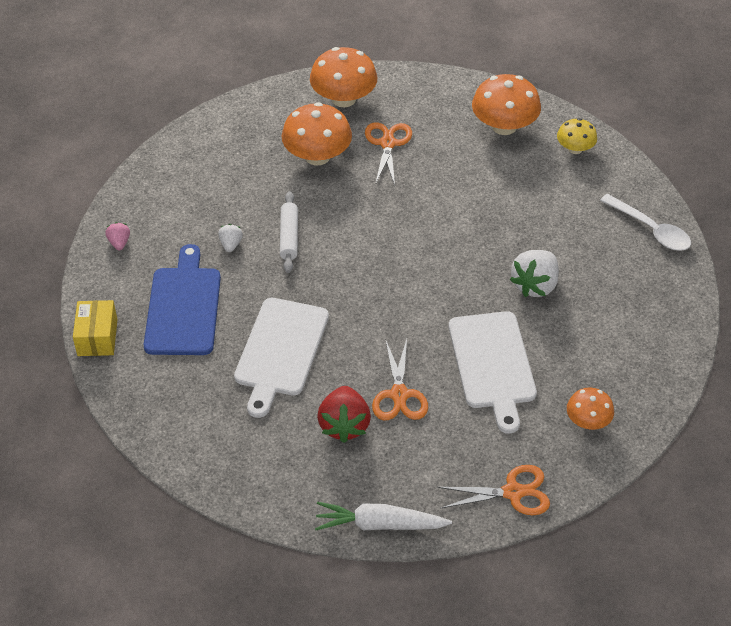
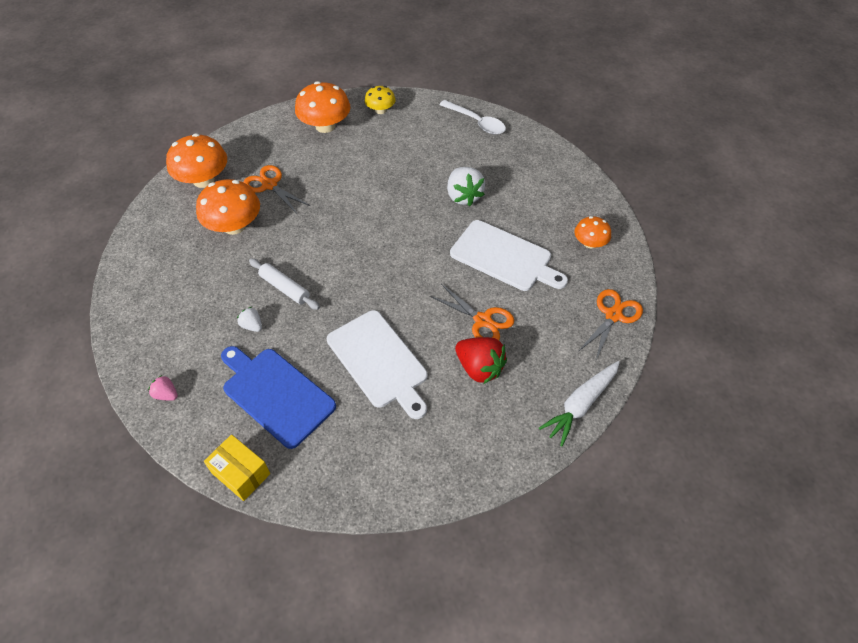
camera: 50 degrees left, 5 degrees up
white spoon [600,194,691,251] -> white spoon turned 45 degrees clockwise [439,100,506,135]

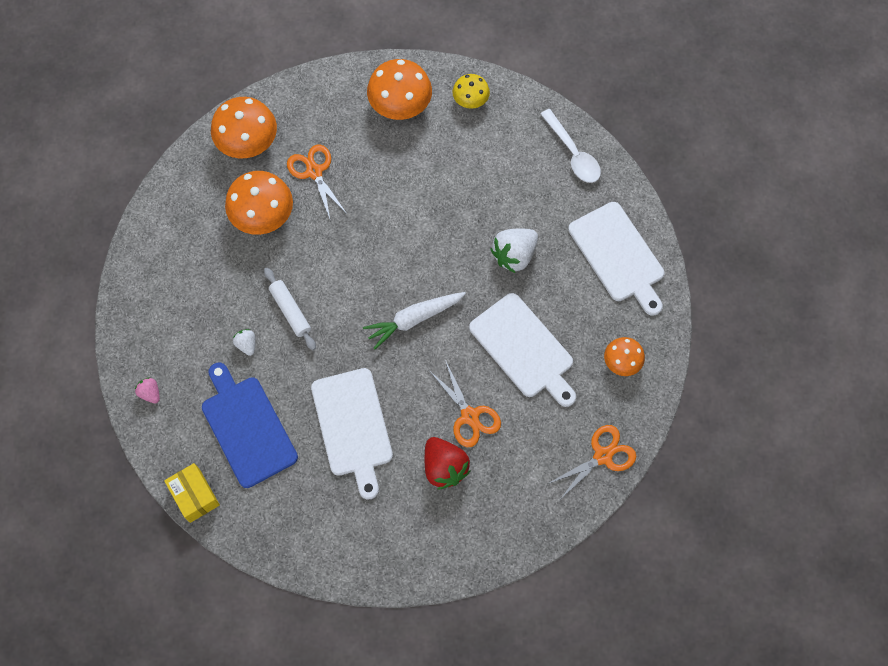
camera: 20 degrees right, 15 degrees up
white strawberry [447,167,485,206] -> white strawberry turned 45 degrees clockwise [490,228,538,273]
white carrot [539,361,620,447] -> white carrot moved to [363,292,466,350]
none -> white cutting board [568,202,664,316]

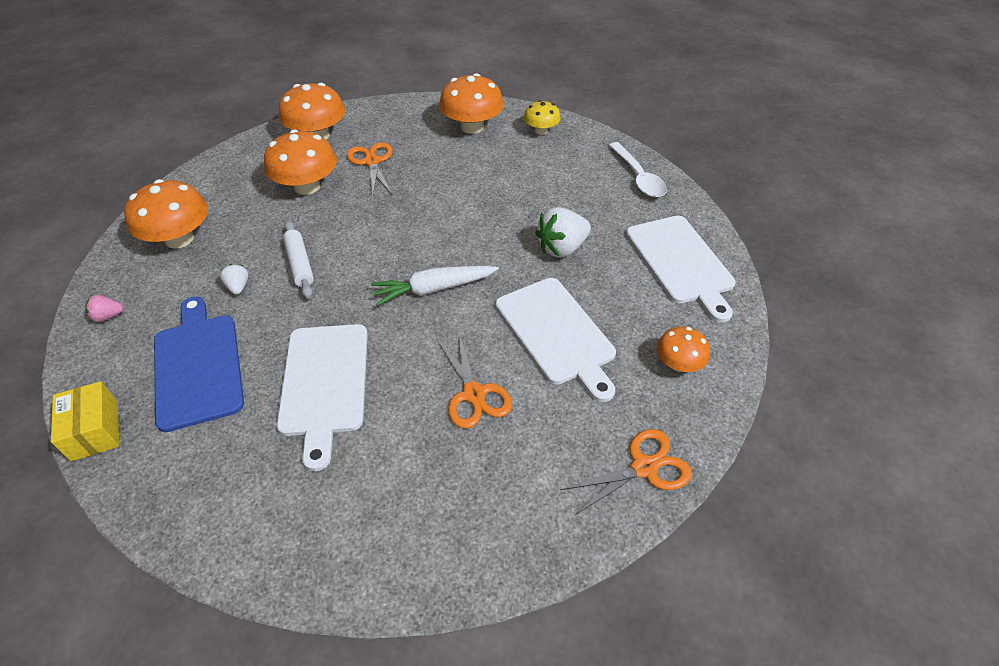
camera: 10 degrees right, 20 degrees down
pink strawberry [135,377,160,403] -> pink strawberry turned 75 degrees counterclockwise [85,295,124,322]
red strawberry [425,437,470,490] -> none
none -> orange mushroom [124,179,208,249]

